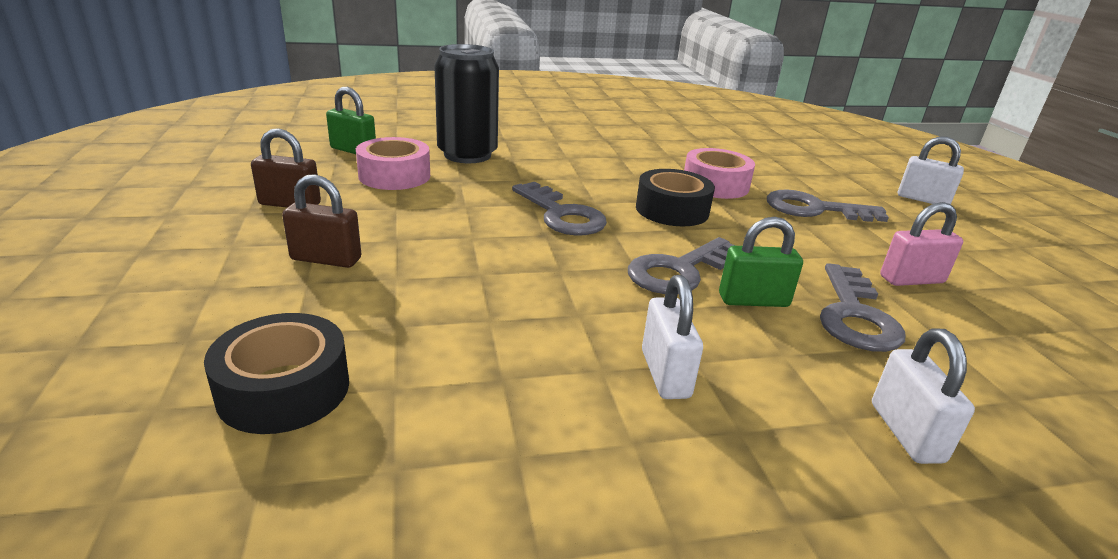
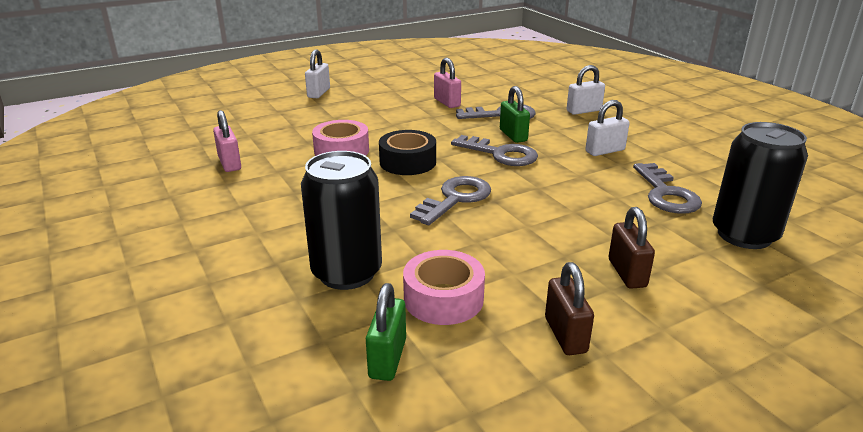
camera: 105 degrees left, 0 degrees up
black tape [204,313,349,434] -> black can [713,122,808,249]
grey key [767,189,889,222] -> grey key moved to [633,163,702,214]
none -> pink padlock [213,110,241,172]

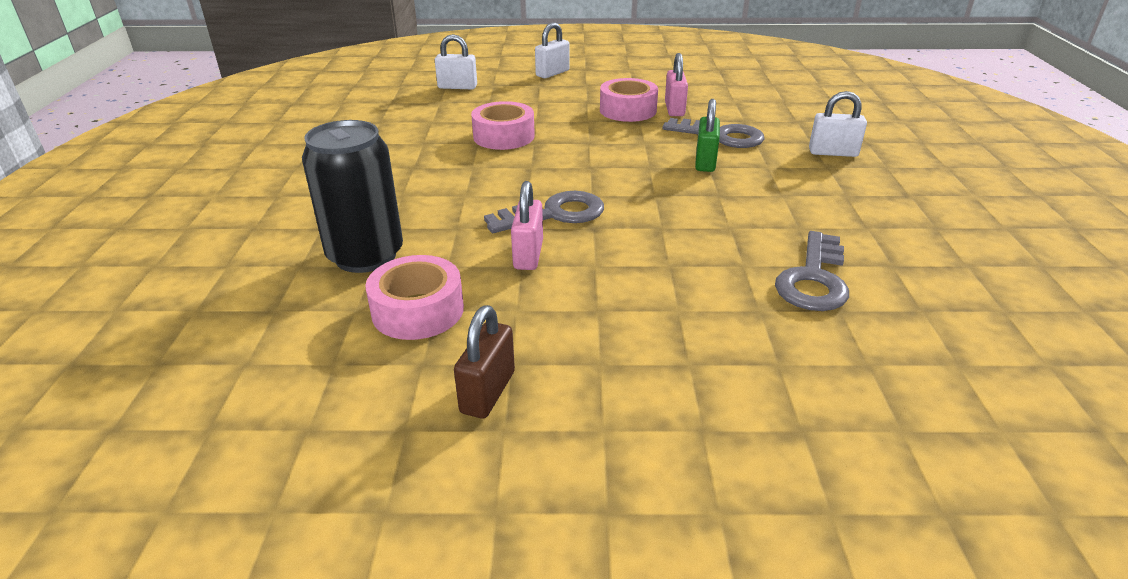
camera: 30 degrees right, 5 degrees up
pink padlock [213,110,241,172] -> pink padlock moved to [511,181,543,270]
green padlock [366,283,406,381] -> none
black tape [379,130,436,175] -> none
grey key [451,135,538,166] -> none
white padlock [585,100,629,156] -> white padlock moved to [435,34,477,89]
brown padlock [609,207,655,289] -> none
black can [713,122,808,249] -> none
none -> pink tape [600,78,658,122]

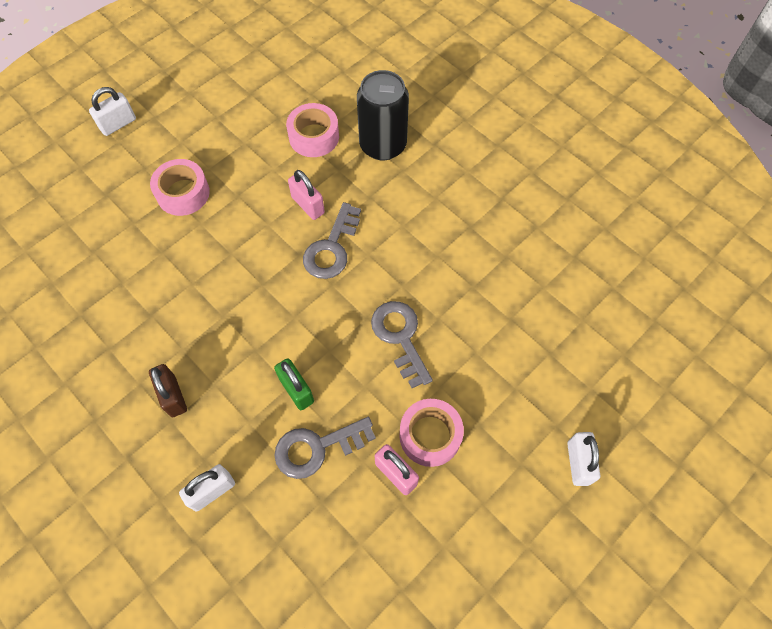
camera: 135 degrees right, 30 degrees up
white padlock [435,34,477,89] -> white padlock moved to [89,87,136,136]
brown padlock [454,305,515,419] -> brown padlock moved to [149,364,187,417]
pink tape [471,101,535,150] -> pink tape moved to [150,159,210,216]
grey key [775,231,849,311] -> grey key moved to [371,301,433,388]

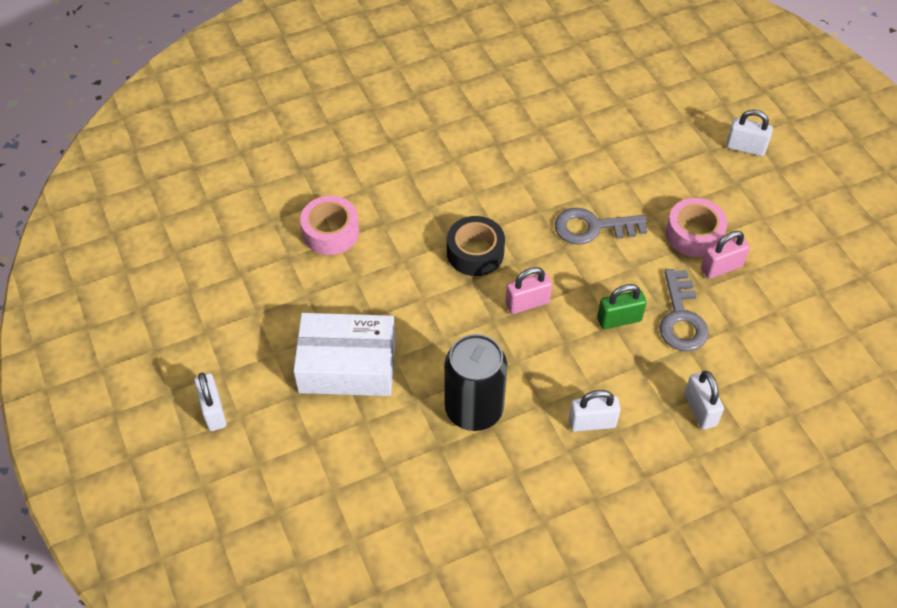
camera: 70 degrees left, 10 degrees down
brown padlock [149,364,187,417] -> white padlock [569,390,620,432]
pink tape [150,159,210,216] -> white box [293,313,396,396]
pink padlock [288,170,325,220] -> pink padlock moved to [506,267,552,314]
grey key [303,202,361,279] -> black tape [447,216,505,276]
black can [357,70,409,160] -> black can moved to [444,334,508,431]

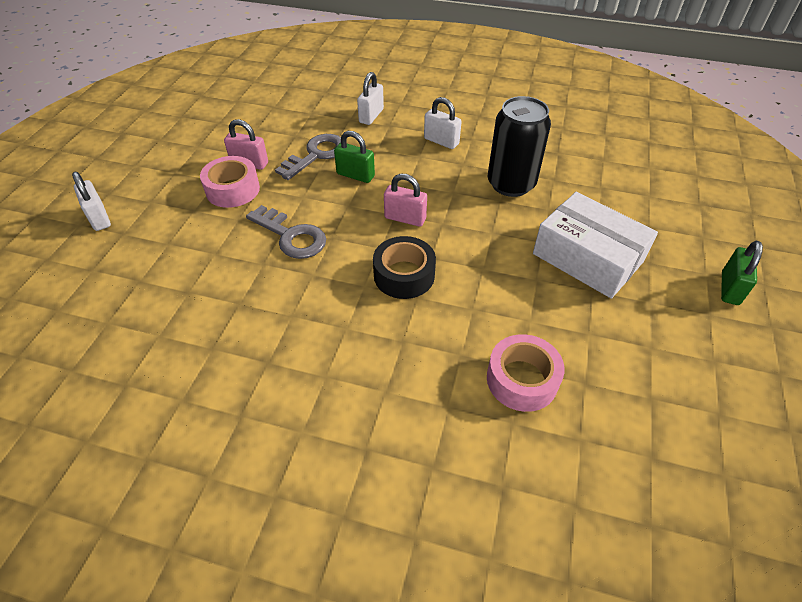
camera: 140 degrees left, 5 degrees down
white padlock [194,373,226,431] -> green padlock [721,241,763,305]

